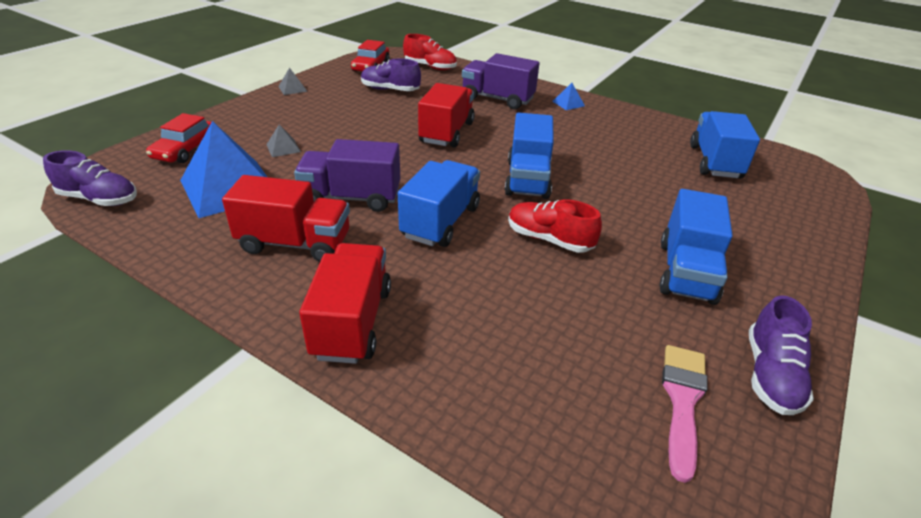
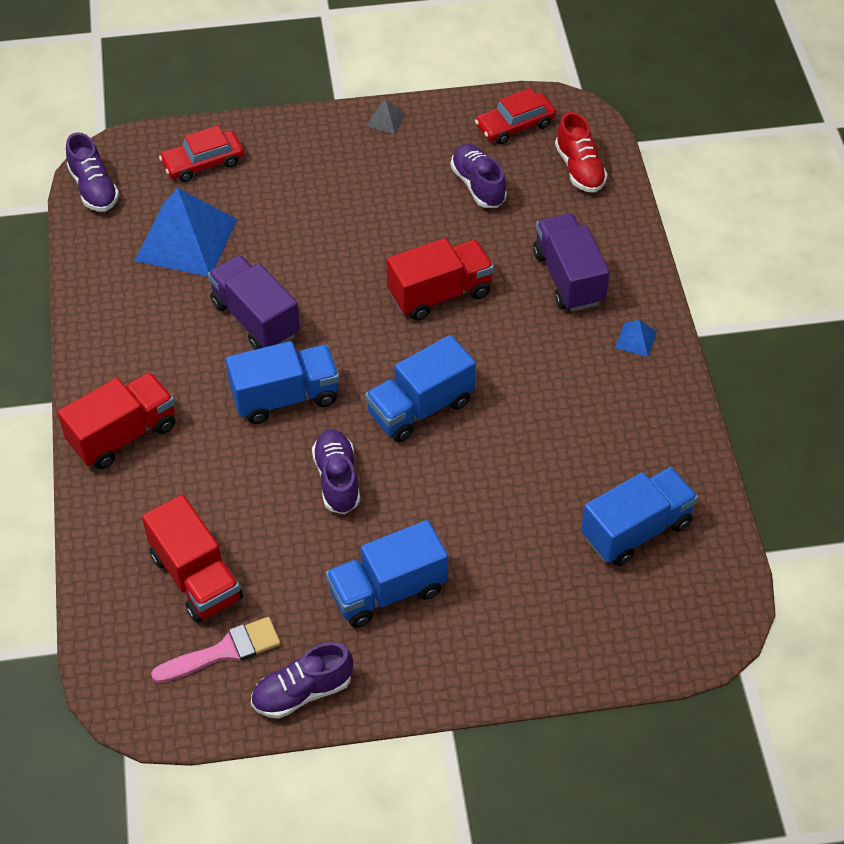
camera: 50 degrees right, 15 degrees up
red truck [222,175,350,262] -> red truck moved to [142,495,243,623]
grey pyramid [266,124,301,157] -> none
red shoe [508,200,602,253] -> purple shoe [312,429,360,514]

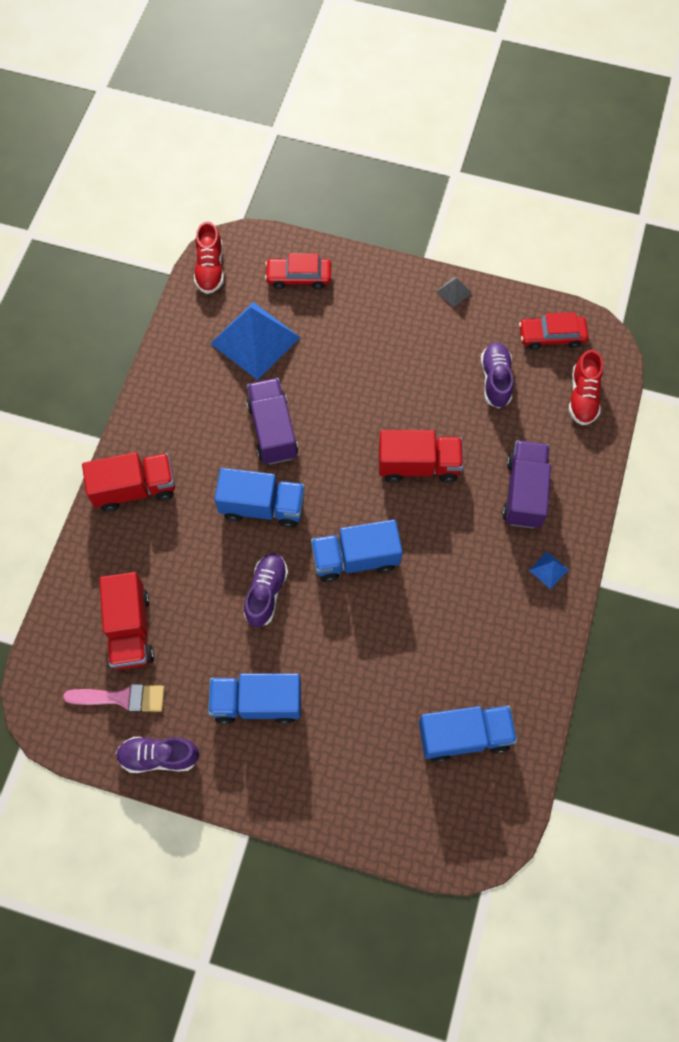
camera: 25 degrees right, 15 degrees up
purple shoe [66,132,119,212] -> red shoe [194,221,224,294]

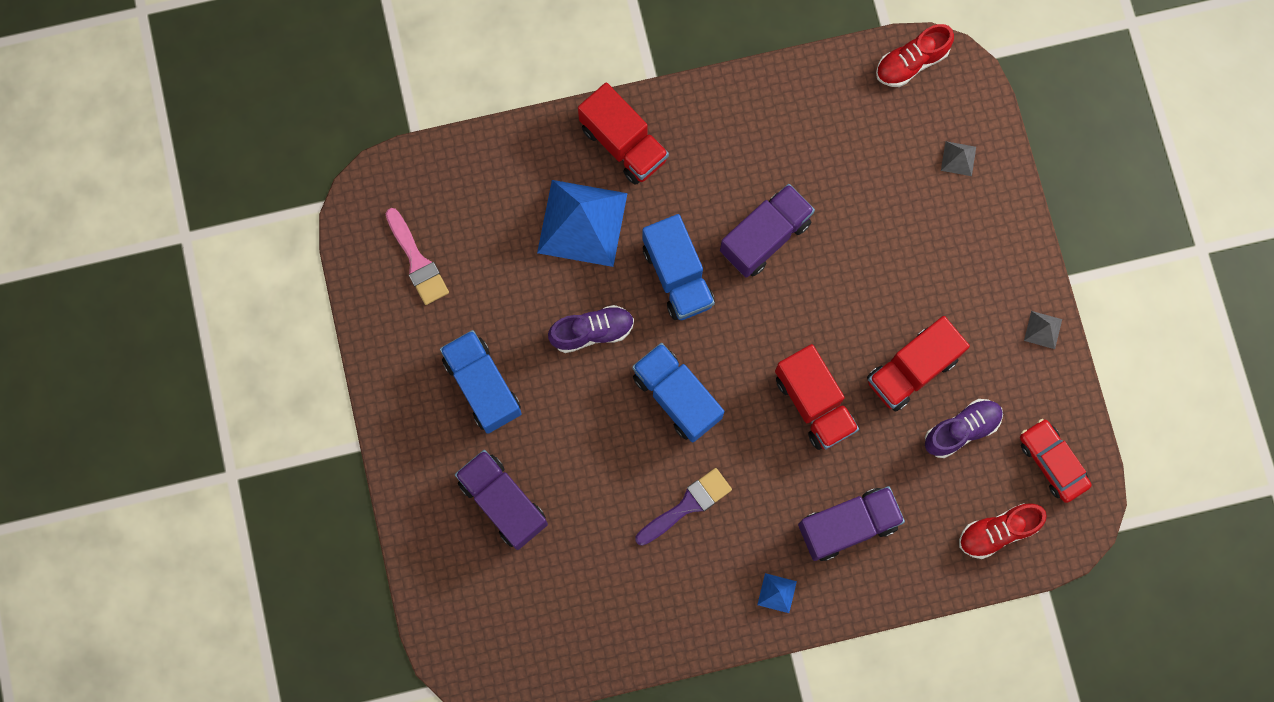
camera: 60 degrees right, 10 degrees up
red truck [99,572,154,670] -> red truck moved to [867,316,970,412]
purple shoe [116,737,199,773] -> none
blue pyramid [210,302,300,380] -> blue pyramid moved to [537,180,628,267]
red car [265,253,331,289] -> grey pyramid [941,141,976,176]
blue truck [419,706,517,762] -> none
none -> purple truck [455,450,548,550]
none -> purple brush [635,468,732,546]

